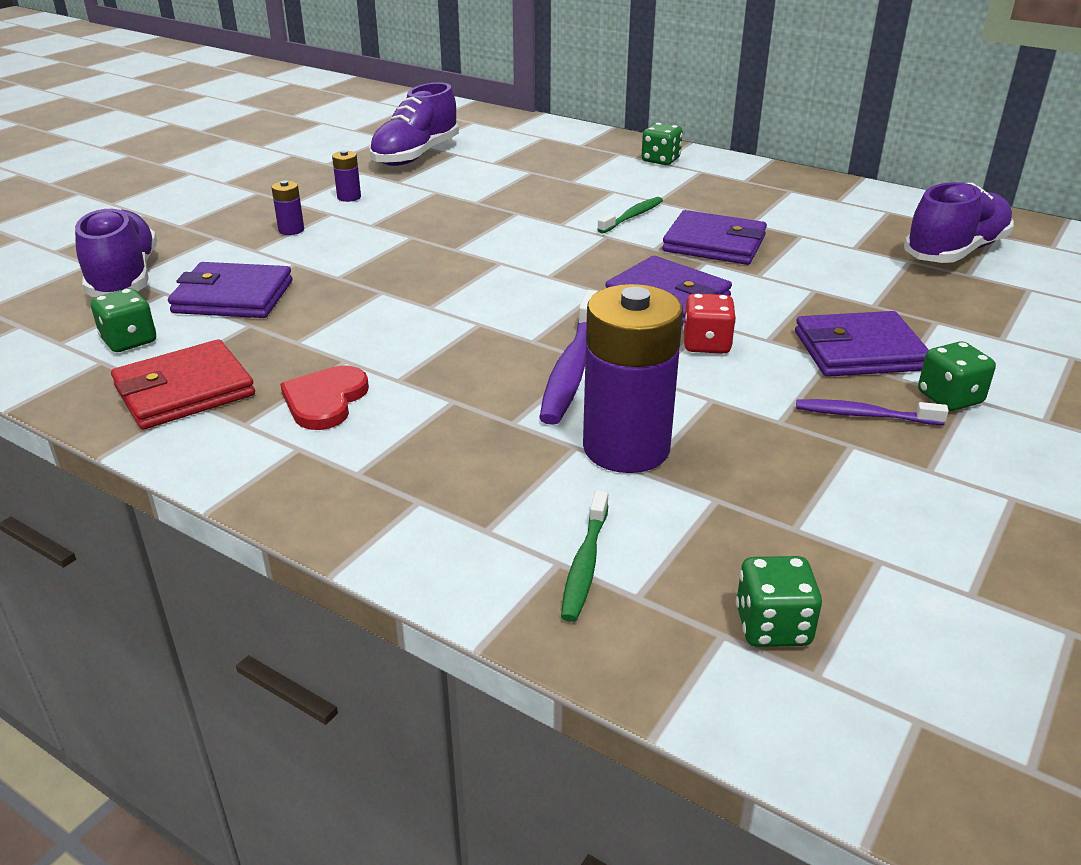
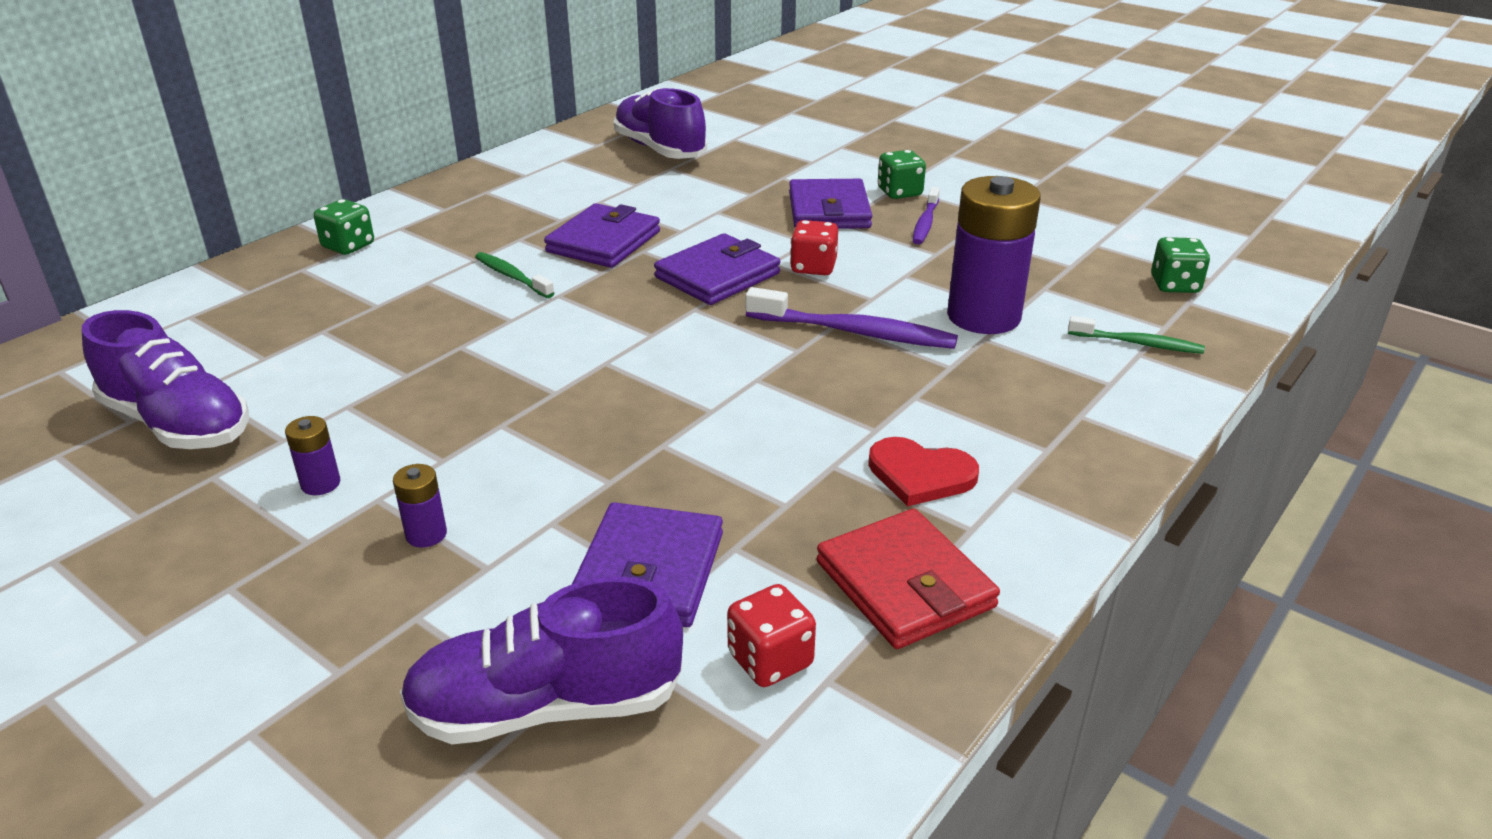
camera: 85 degrees left, 0 degrees up
green dice [91,288,156,352] -> red dice [727,584,816,687]

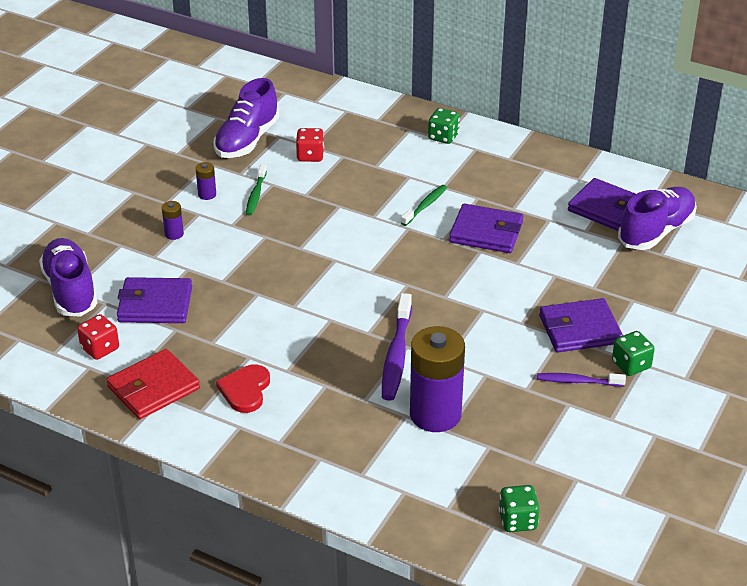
camera: 80 degrees right, 5 degrees up
purple wallet [654,233,781,305] -> purple wallet moved to [568,178,636,231]
red dice [790,220,838,275] -> red dice moved to [296,128,324,162]
green toothbrush [1068,316,1205,354] -> green toothbrush moved to [246,164,267,215]

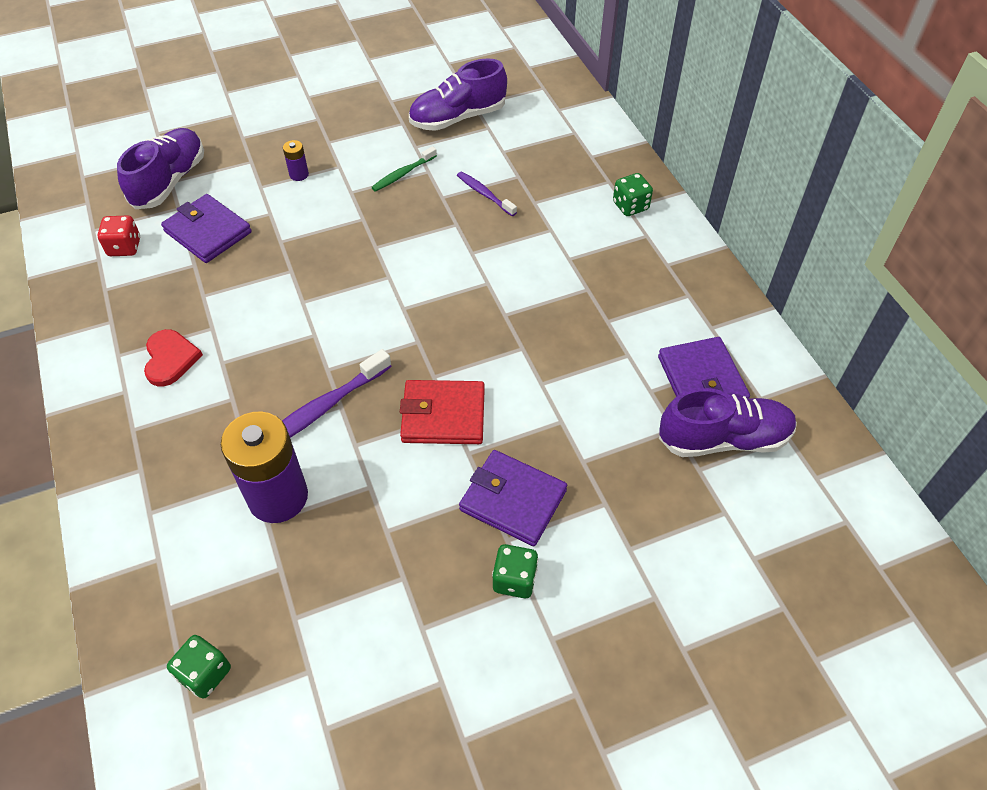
camera: 40 degrees right, 15 degrees up
red wallet [107,349,200,419] -> red wallet moved to [400,380,485,444]
purple battery [196,162,216,200] -> none
red heart [216,365,270,413] -> red heart turned 120 degrees clockwise [144,329,203,387]
red dice [296,128,324,162] -> none
green toothbrush [401,185,447,226] -> none
purple wallet [449,203,523,253] -> none
purple toothbrush [537,373,626,387] -> purple toothbrush moved to [457,172,517,216]

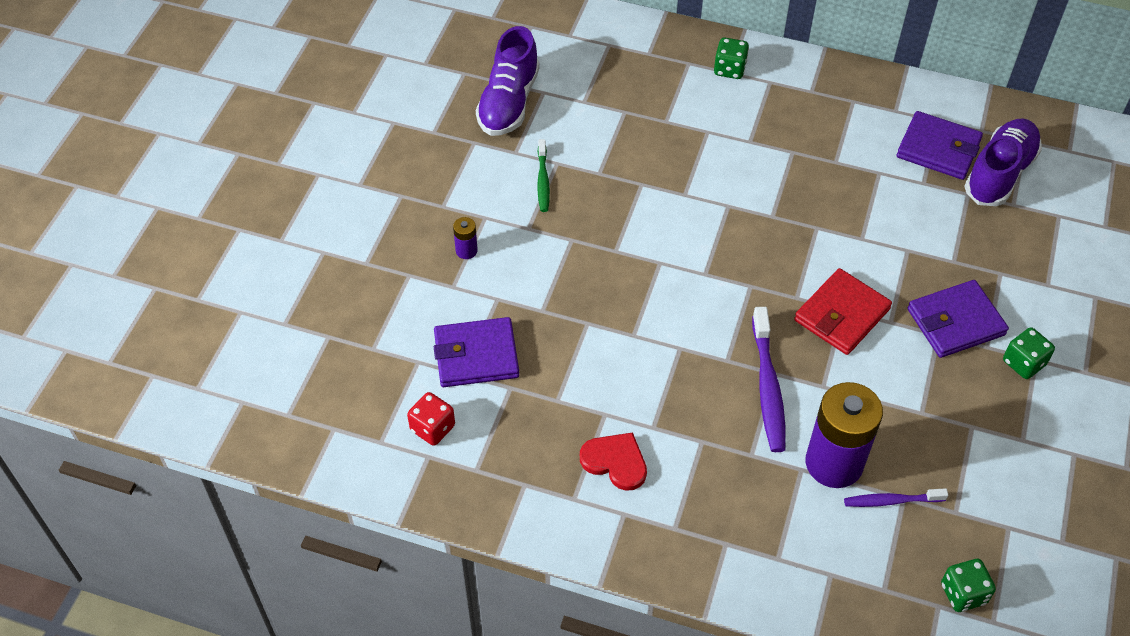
camera: 50 degrees left, 0 degrees up
purple shoe [117,128,204,209] -> none
purple toothbrush [457,172,517,216] -> purple toothbrush moved to [844,488,948,507]

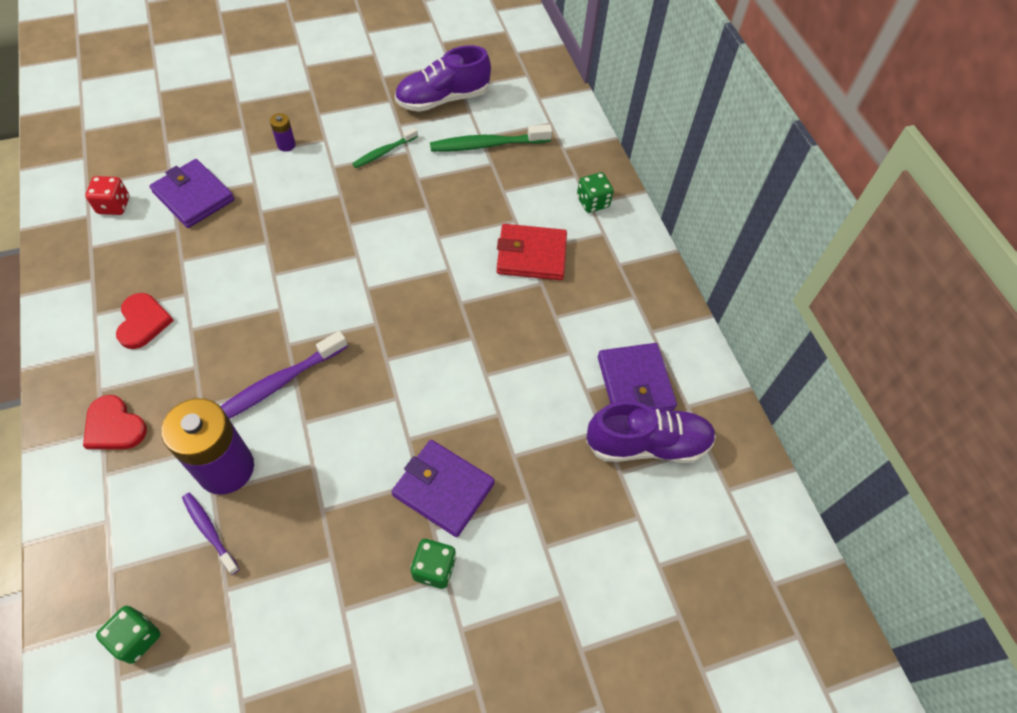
camera: 50 degrees right, 5 degrees up
red wallet [794,268,892,355] -> red wallet moved to [497,224,567,280]
none -> red heart [83,395,147,449]
none -> green toothbrush [430,124,552,152]

